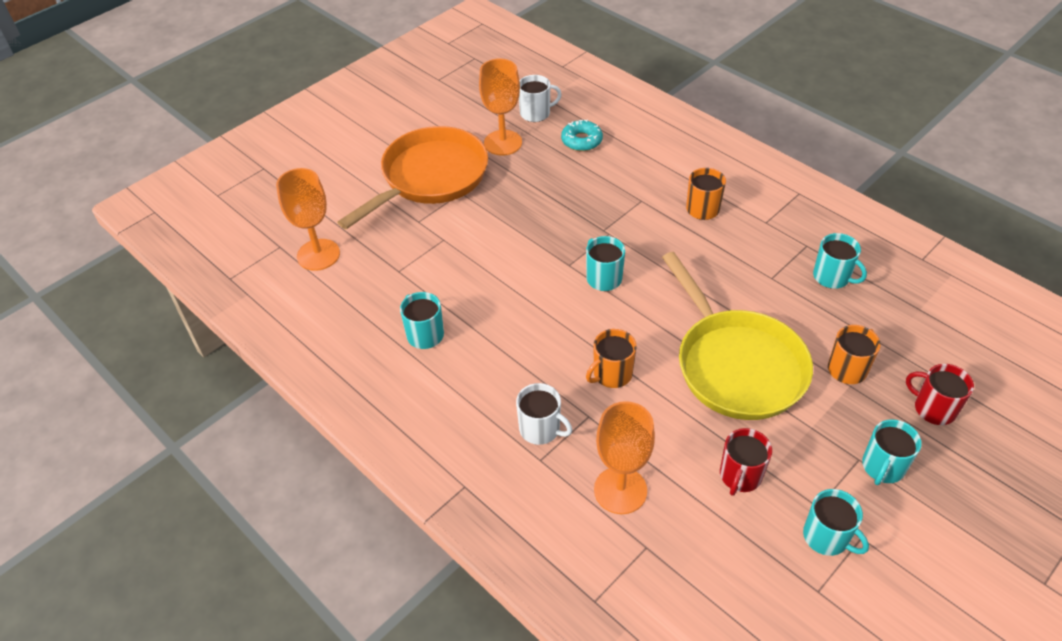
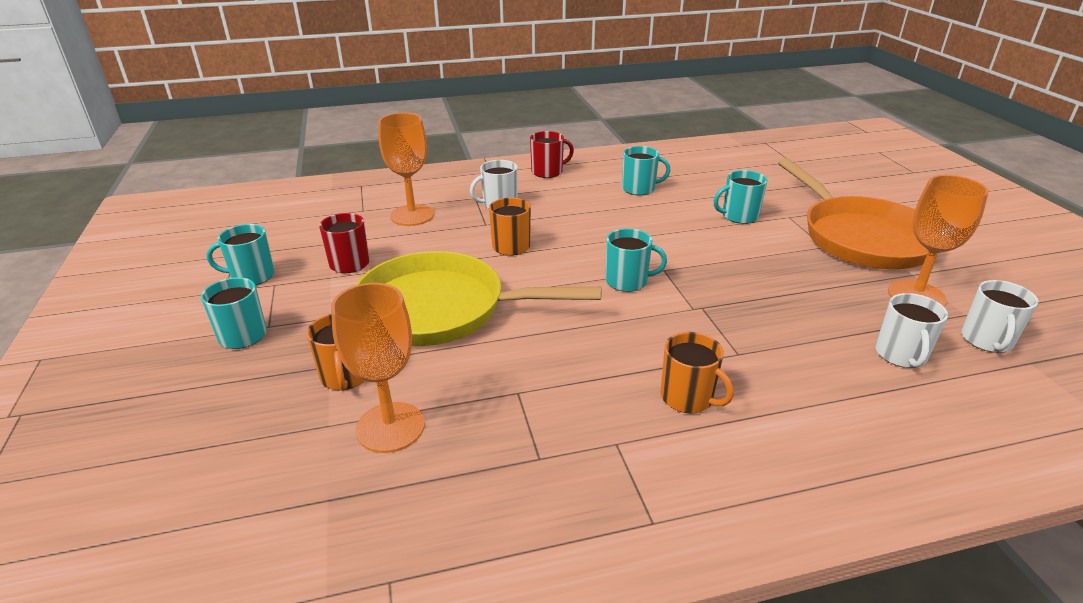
camera: 120 degrees right, 15 degrees down
orange goblet [276,168,340,271] -> orange goblet moved to [331,283,425,453]
turquoise donut [561,120,603,151] -> white mug [875,293,948,368]
turquoise mug [813,233,867,289] -> turquoise mug moved to [714,170,767,224]
red mug [906,364,974,425] -> red mug moved to [530,131,574,178]

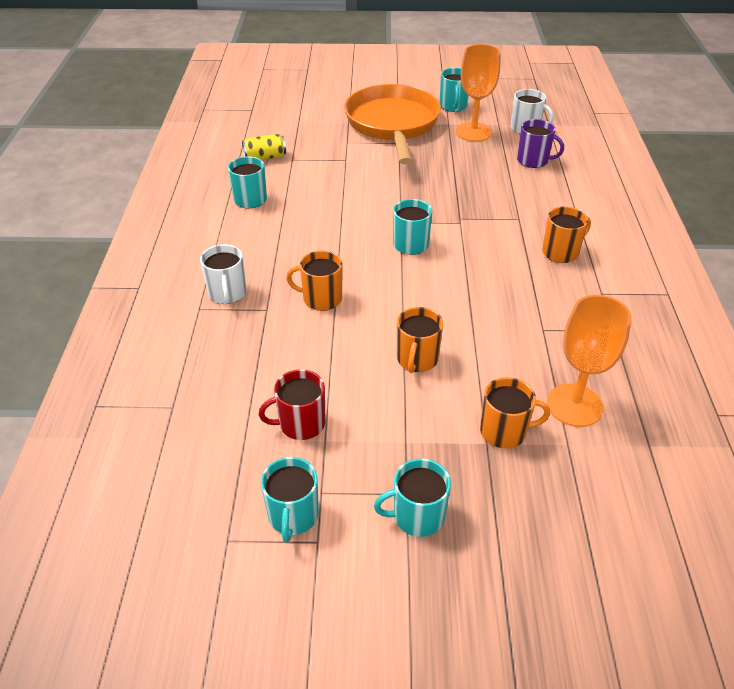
camera: 75 degrees left, 10 degrees up
yellow pan [355,251,602,346] -> orange mug [397,307,443,373]
orange goblet [378,113,434,226] -> none
red mug [530,131,574,178] -> none
turquoise mug [714,170,767,224] -> turquoise mug moved to [440,68,469,112]
orange pan [778,158,928,269] -> orange pan turned 90 degrees counterclockwise [344,84,441,164]
white mug [875,293,948,368] -> purple mug [517,119,564,168]
none -> yellow can [242,134,286,160]

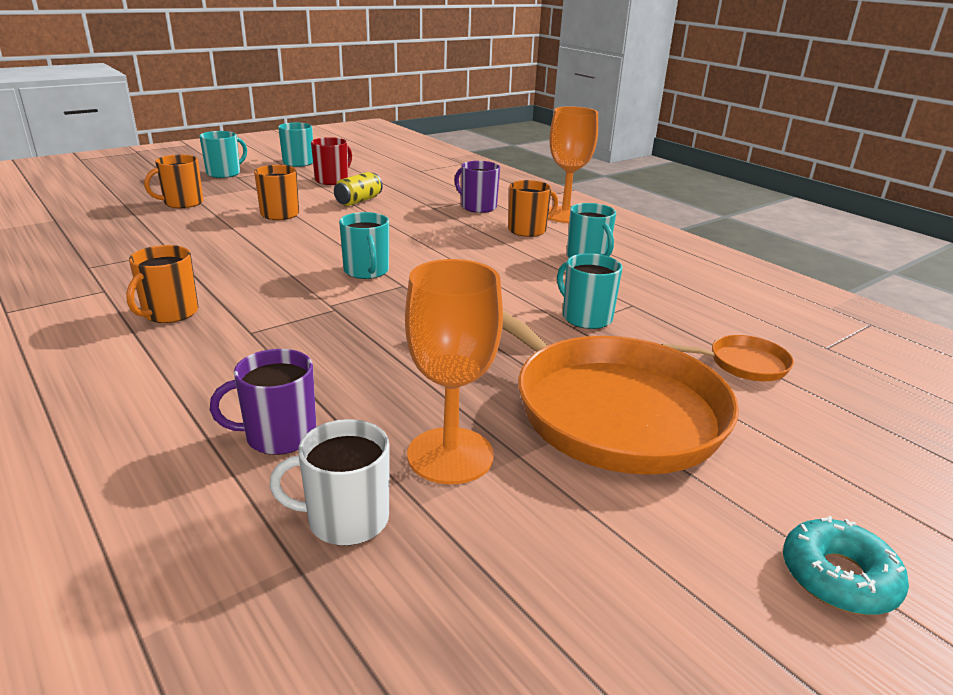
camera: 140 degrees right, 15 degrees down
white mug [200,244,246,304] -> purple mug [455,161,500,213]
yellow can [242,134,286,160] -> yellow can moved to [334,172,383,206]
orange mug [286,251,342,311] -> orange mug moved to [508,180,558,237]
turquoise mug [440,68,469,112] -> turquoise mug moved to [557,253,622,329]
orange goblet [547,295,632,427] -> orange goblet moved to [549,106,598,223]
none -> orange pan [661,335,794,381]
none -> turquoise donut [783,516,909,615]

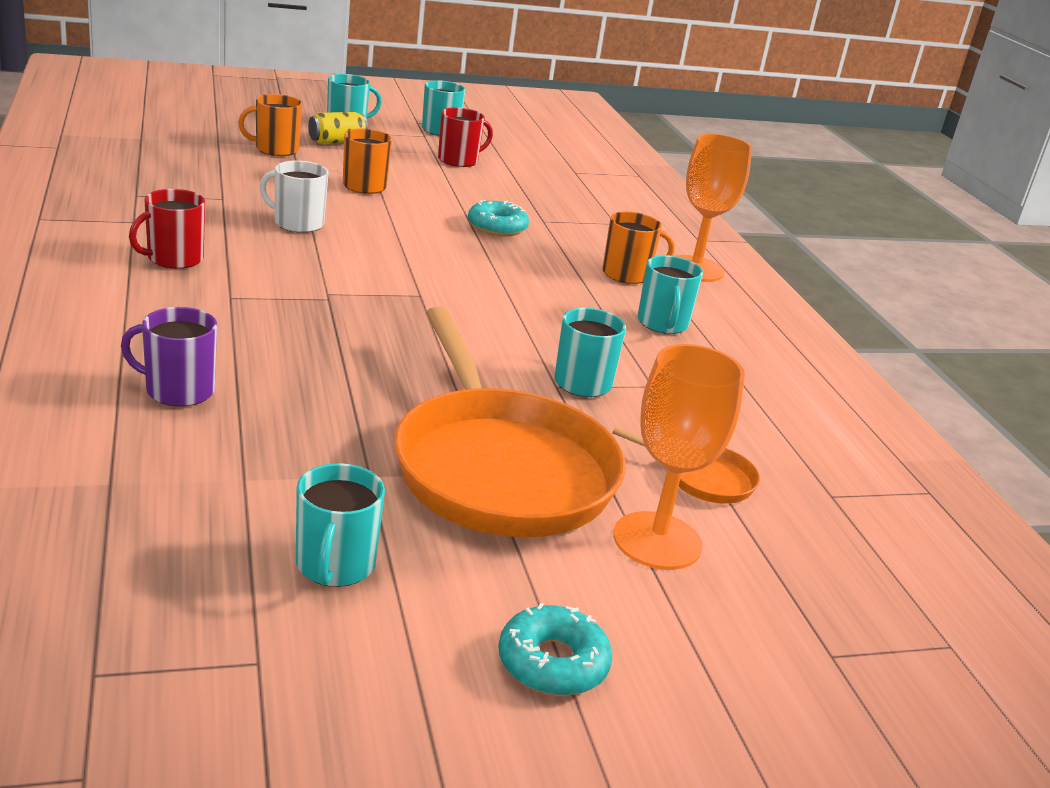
camera: 20 degrees right, 0 degrees up
orange mug [126,245,198,323] -> red mug [129,189,205,269]
white mug [269,419,390,546] -> white mug moved to [260,160,328,233]
yellow can [334,172,383,206] -> yellow can moved to [308,112,368,144]
turquoise mug [339,212,389,279] -> turquoise mug moved to [296,463,385,587]
orange goblet [405,259,503,484] -> orange goblet moved to [613,344,745,570]
purple mug [455,161,500,213] -> none
none -> turquoise donut [468,200,529,236]

